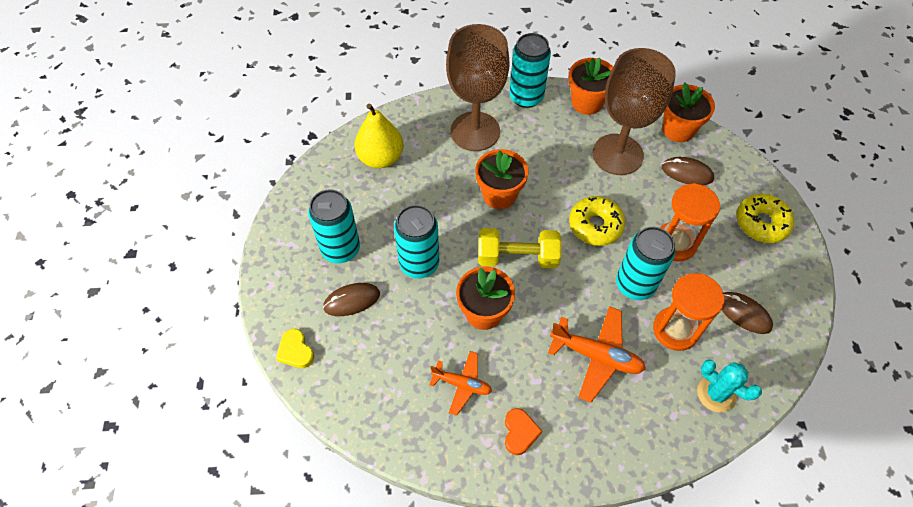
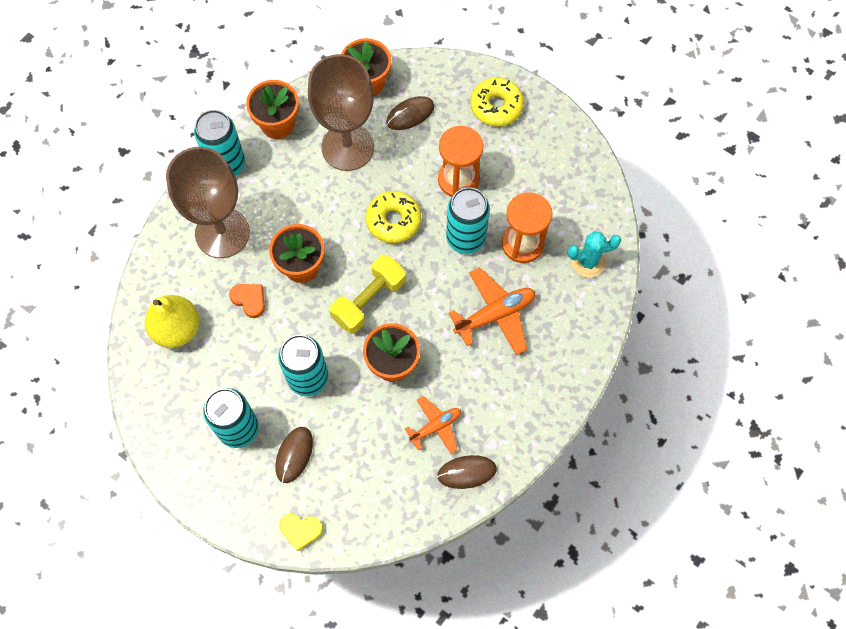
camera: 50 degrees left, 10 degrees up
orange heart [505,408,542,455] -> orange heart moved to [229,284,265,318]
brown mouse [722,292,773,334] -> brown mouse moved to [437,455,497,489]

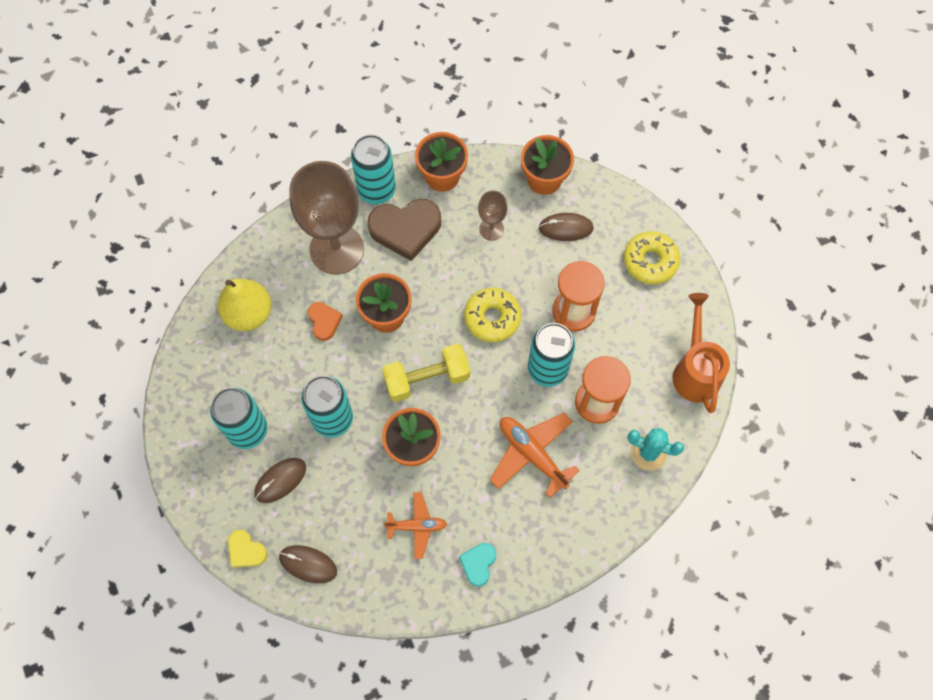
camera: 30 degrees right, 0 degrees up
brown goblet [308,54,374,171] -> brown goblet [478,190,507,241], size x0.46
brown mouse [437,455,497,489] -> brown mouse moved to [279,545,337,583]
orange plane [449,267,535,355] -> orange plane turned 135 degrees counterclockwise [490,413,580,498]
none -> brown heart [368,199,441,261]
none -> turquoise heart [459,543,497,587]
none -> orange watering can [673,293,730,413]

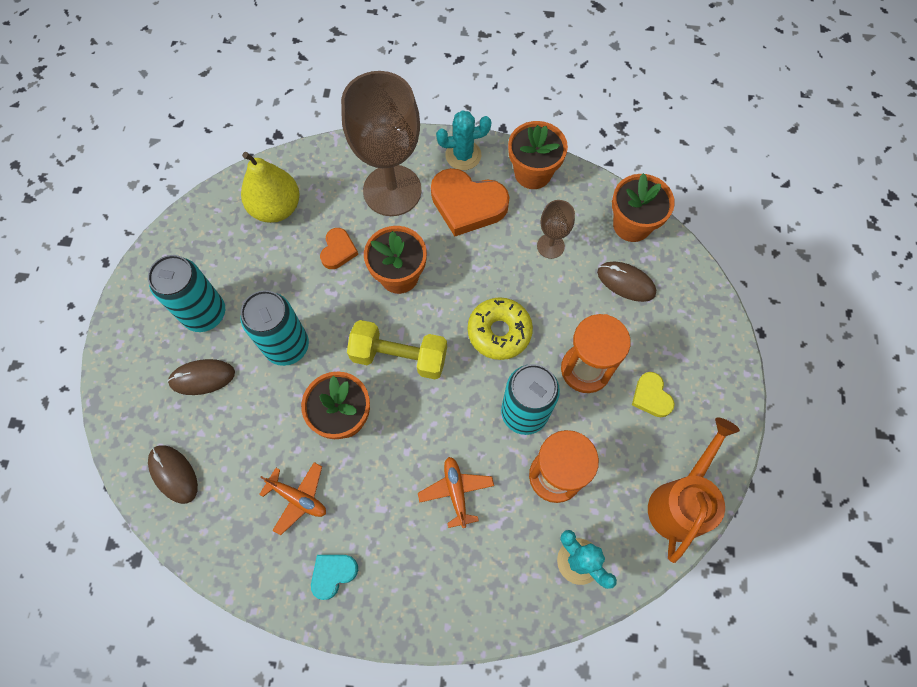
camera: 30 degrees right, 0 degrees up
yellow heart [228,530,268,567] -> yellow heart moved to [632,372,675,417]
turquoise can [351,135,396,204] -> turquoise cactus [436,110,491,170]
brown heart [368,199,441,261] -> orange heart [431,168,510,236]
orange plane [490,413,580,498] -> orange plane [418,457,494,528], size x0.64
yellow donut [624,231,680,284] -> none

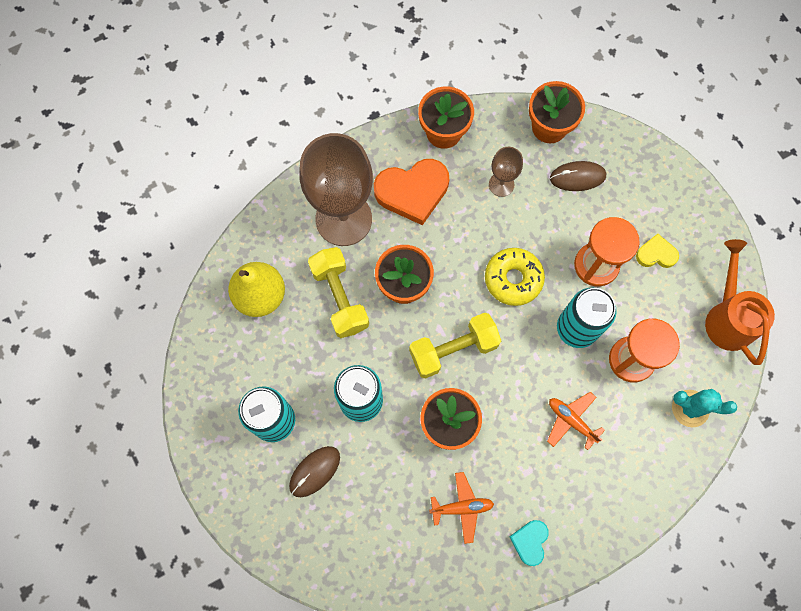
camera: 35 degrees left, 5 degrees up
brown mouse [148,445,198,504] -> none
orange heart [320,228,358,269] -> yellow dumbbell [308,247,369,338]
turquoise cactus [436,110,491,170] -> none
yellow heart [632,372,675,417] -> yellow heart turned 150 degrees clockwise [636,234,679,268]

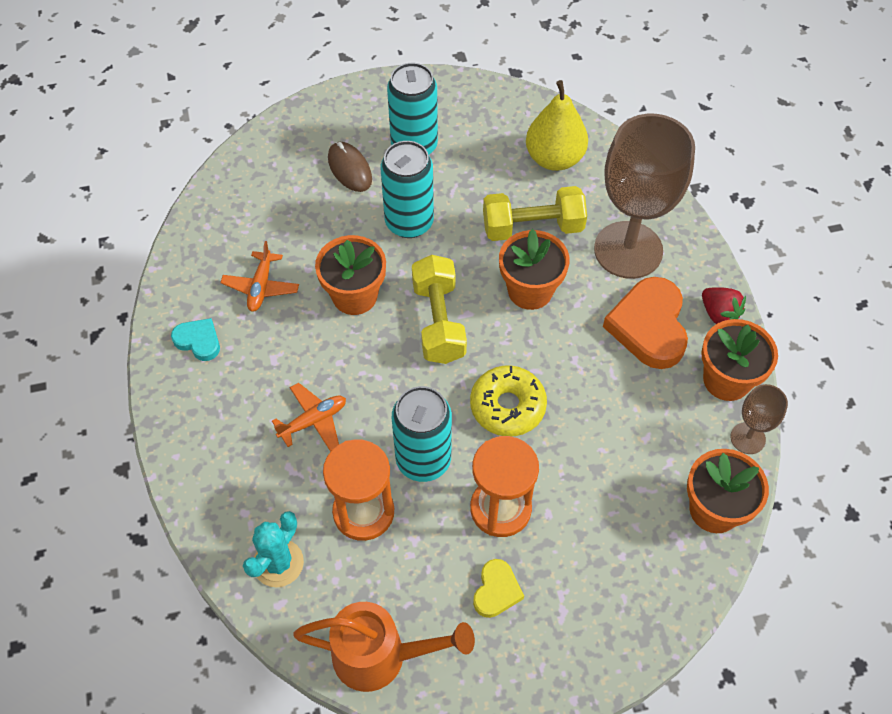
camera: 105 degrees right, 15 degrees down
brown goblet [489,147,523,197] -> brown goblet moved to [730,384,788,454]
brown mouse [550,161,606,191] -> none
none -> red strawberry [702,287,746,324]

